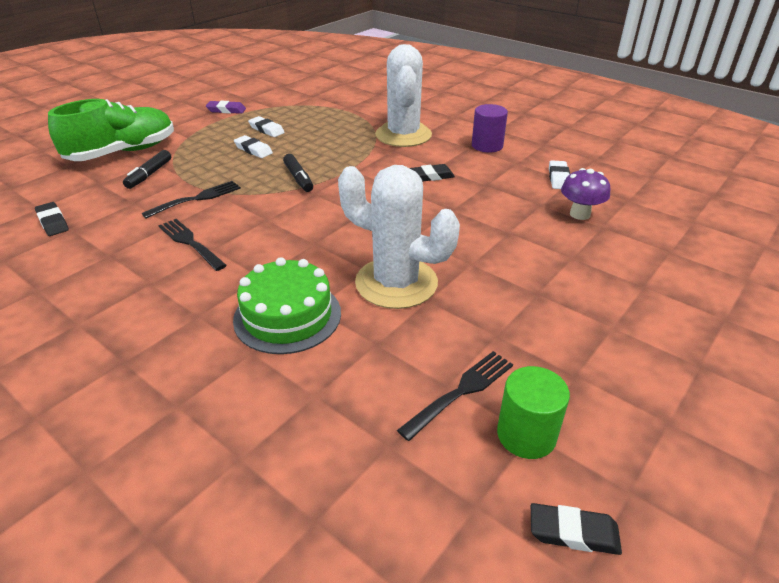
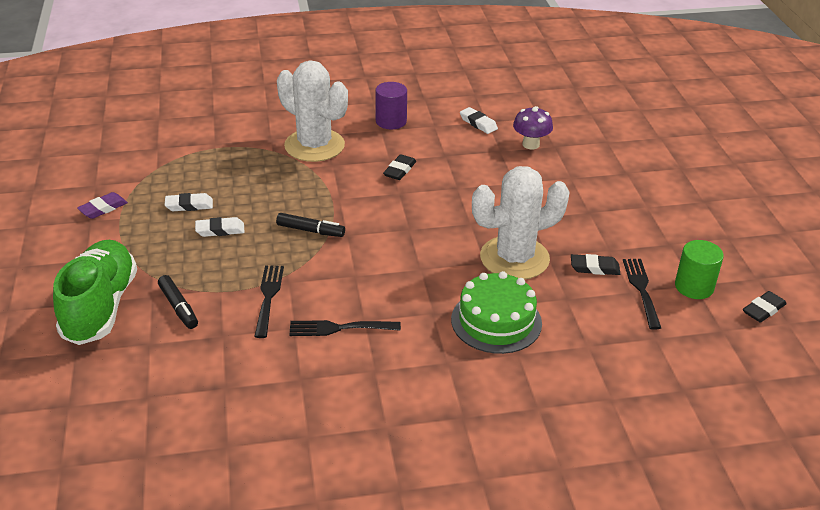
camera: 50 degrees left, 0 degrees up
black eraser [35,202,69,236] -> black eraser moved to [571,254,620,275]

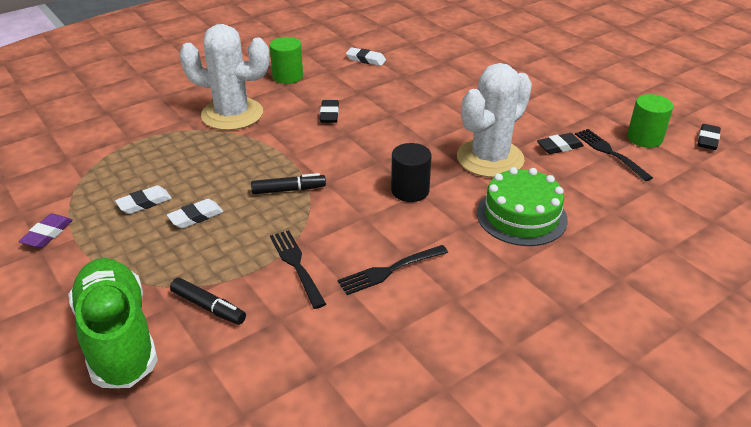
camera: 25 degrees left, 0 degrees up
purple cylinder [375,82,407,129] -> green cylinder [269,37,303,84]
purple mushroom [513,106,553,149] -> none
none -> black cylinder [391,143,432,202]

